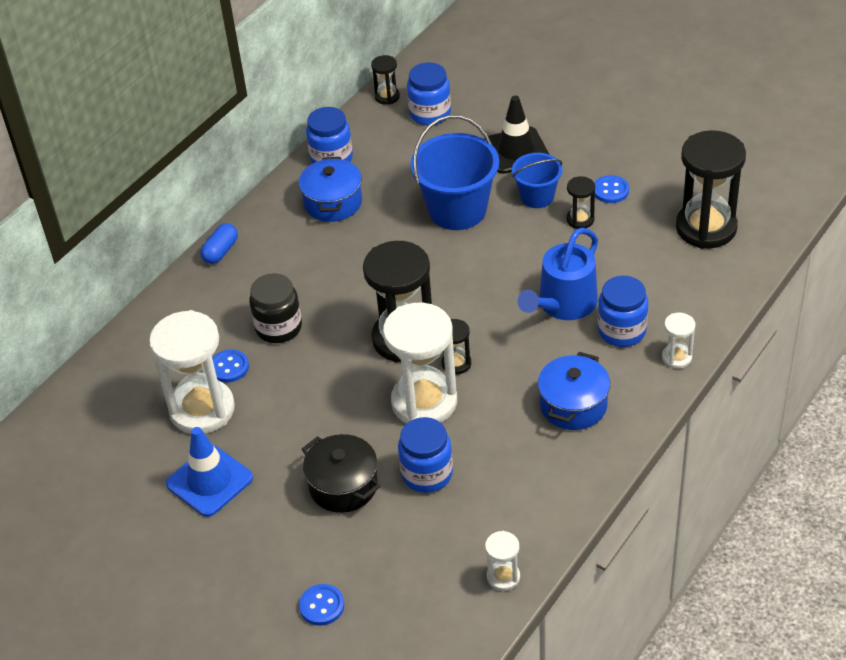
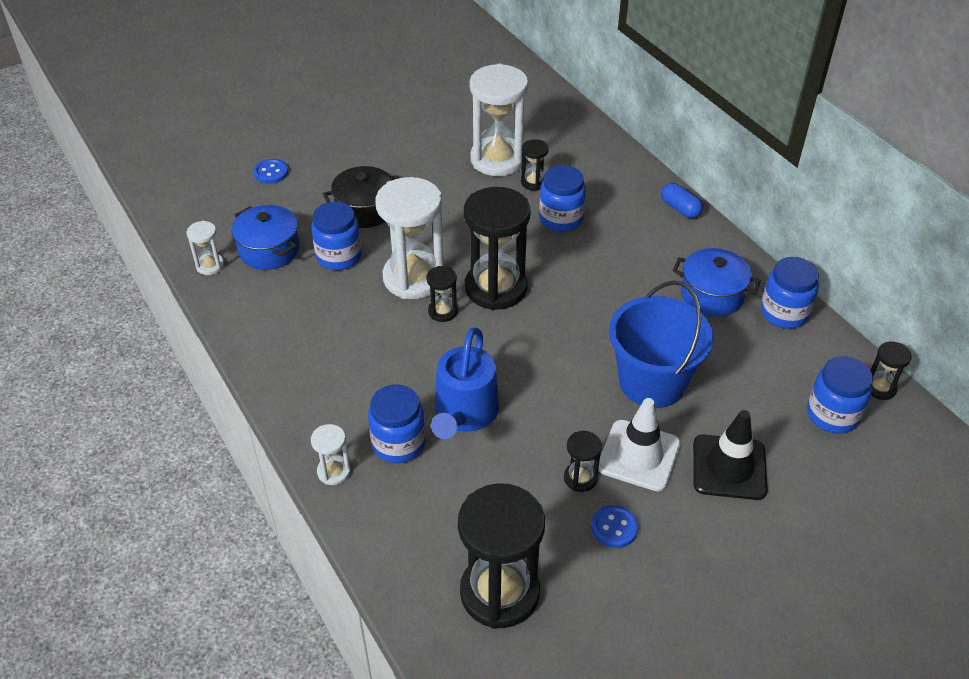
camera: 110 degrees right, 0 degrees up
blue traffic cone [166,427,253,517] -> none
blue button [212,350,249,382] -> black hourglass [521,139,549,191]
black jar [249,273,302,343] -> blue jar [539,165,586,232]
blue bucket [512,153,562,208] -> white traffic cone [598,398,681,491]
blue watering can [518,228,598,320] -> blue watering can turned 135 degrees counterclockwise [431,327,499,439]
blue pot [538,352,610,430] -> blue pot moved to [231,205,299,270]

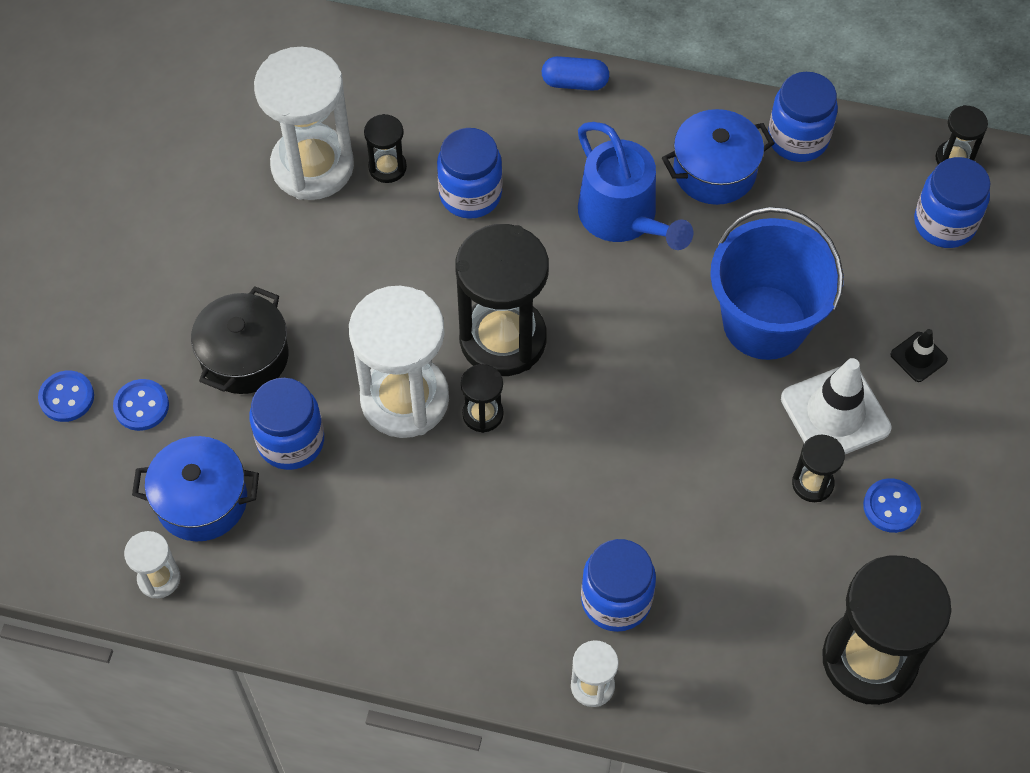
camera: 45 degrees left, 15 degrees up
blue watering can [431,327,499,439] -> blue watering can moved to [578,122,693,250]
black traffic cone [693,410,768,500] -> black traffic cone [890,329,948,382], size x0.51
none -> blue button [113,379,169,431]

